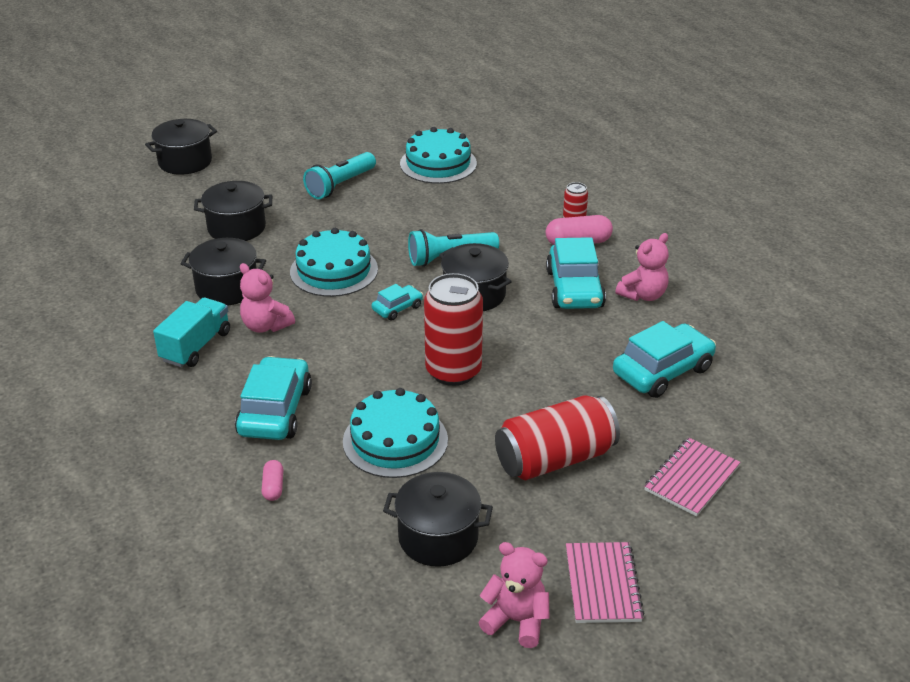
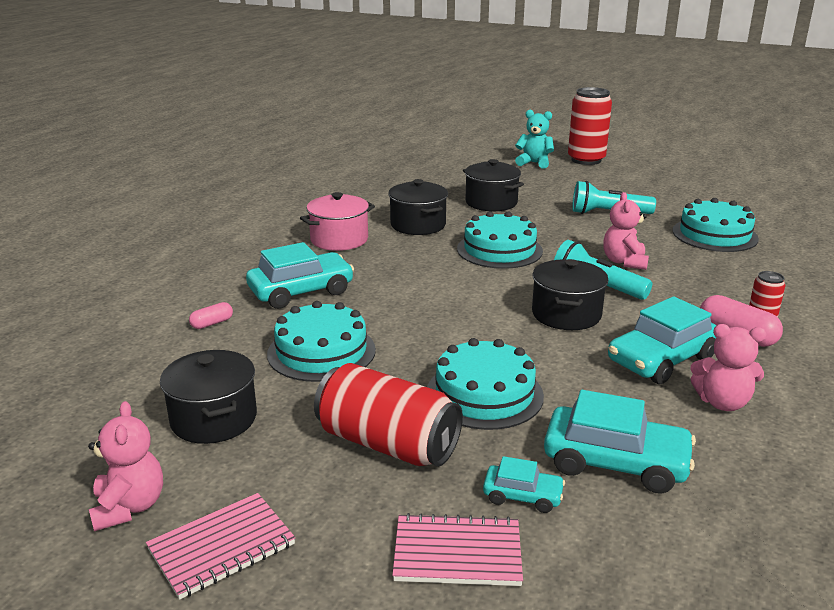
camera: 55 degrees right, 10 degrees down
black pot [145,119,217,175] -> turquoise teddy bear [515,110,554,169]
turquoise truck [153,298,230,367] -> pink pot [300,192,375,251]
pink teddy bear [240,263,295,333] -> pink teddy bear moved to [603,192,649,270]
turquoise car [372,284,423,320] -> turquoise car moved to [483,456,565,513]
red can [424,273,483,386] -> red can moved to [568,87,612,165]
none -> turquoise cake [427,338,544,430]

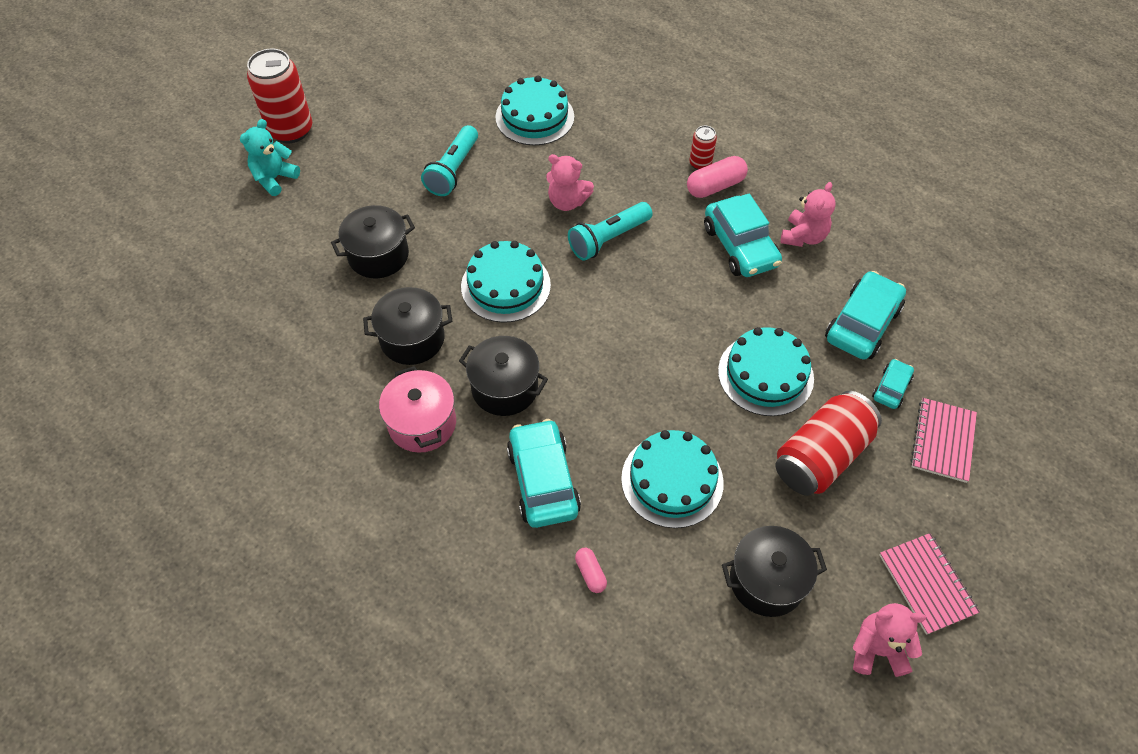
camera: 75 degrees left, 30 degrees up
black pot [532,259,608,330] -> black pot moved to [459,336,548,416]

